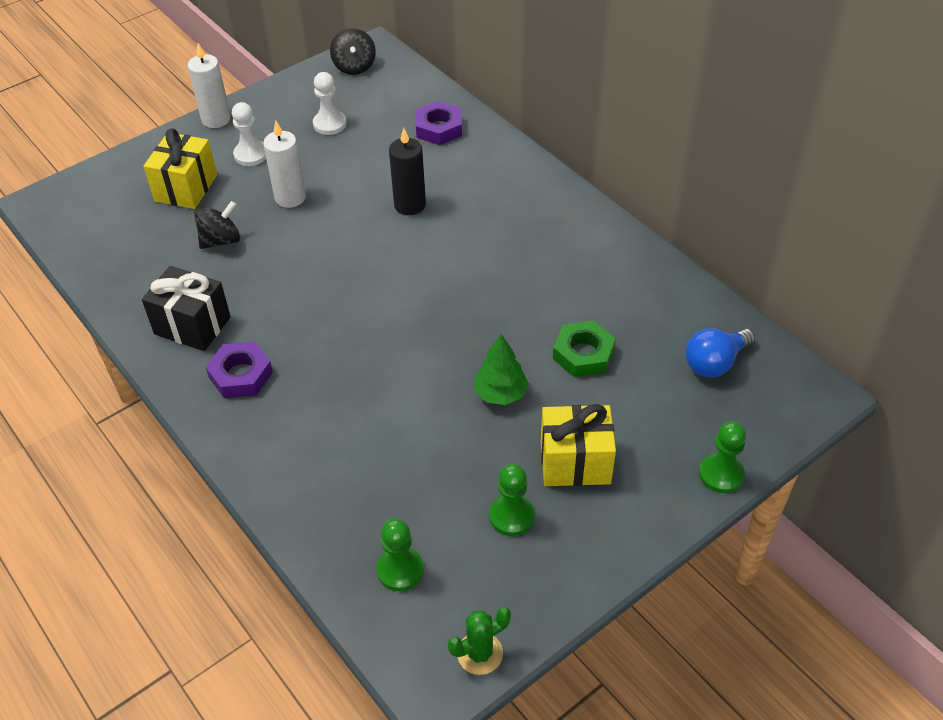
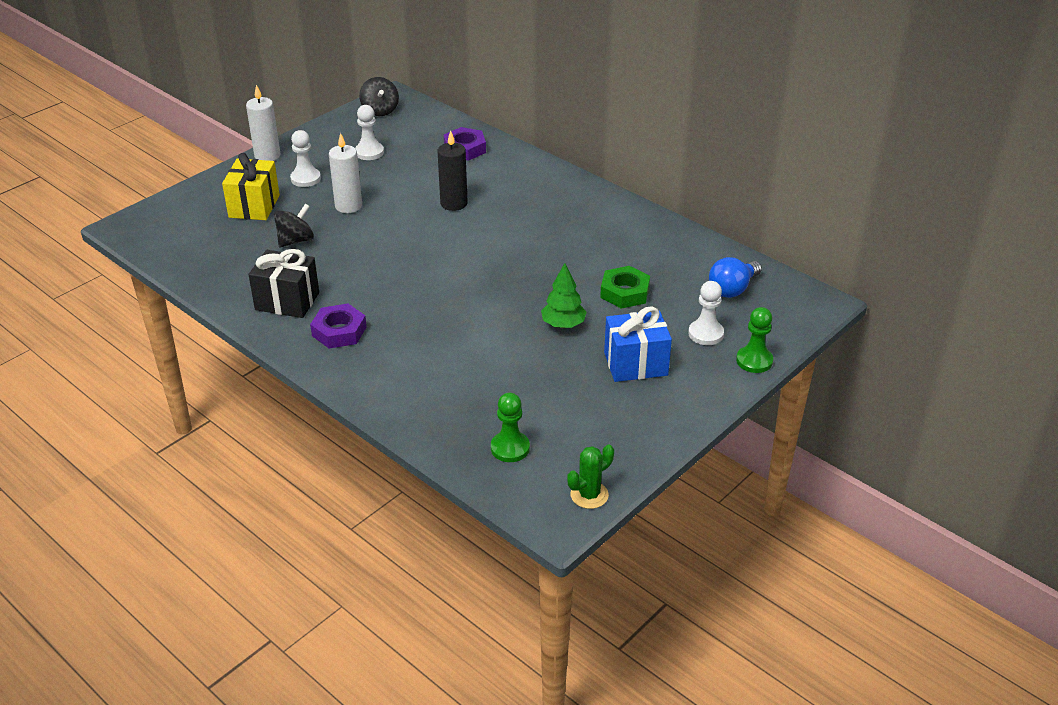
camera: 10 degrees left, 10 degrees down
green pawn [489,464,535,536] -> none
yellow gift [541,404,616,486] -> blue gift [604,307,672,382]
none -> white pawn [688,281,724,345]

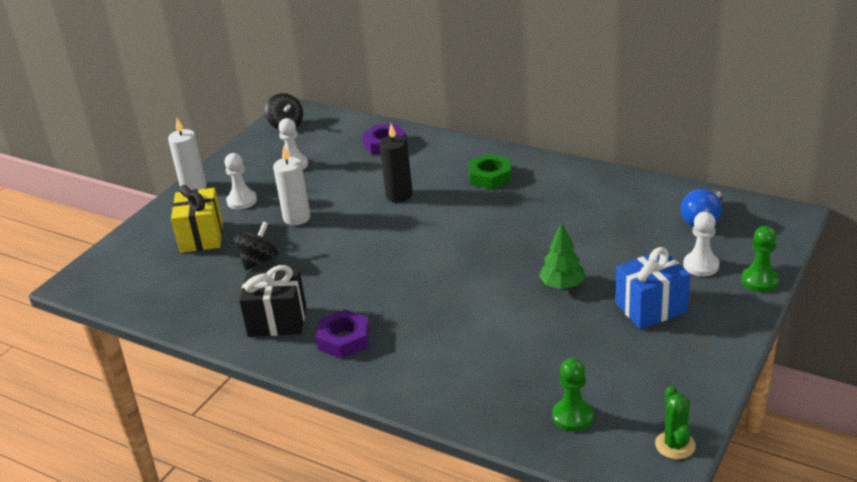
camera: 10 degrees left, 5 degrees down
green cactus [567,444,614,509] -> green cactus turned 45 degrees counterclockwise [655,385,696,459]
green nut [600,266,650,309] -> green nut moved to [468,154,512,189]

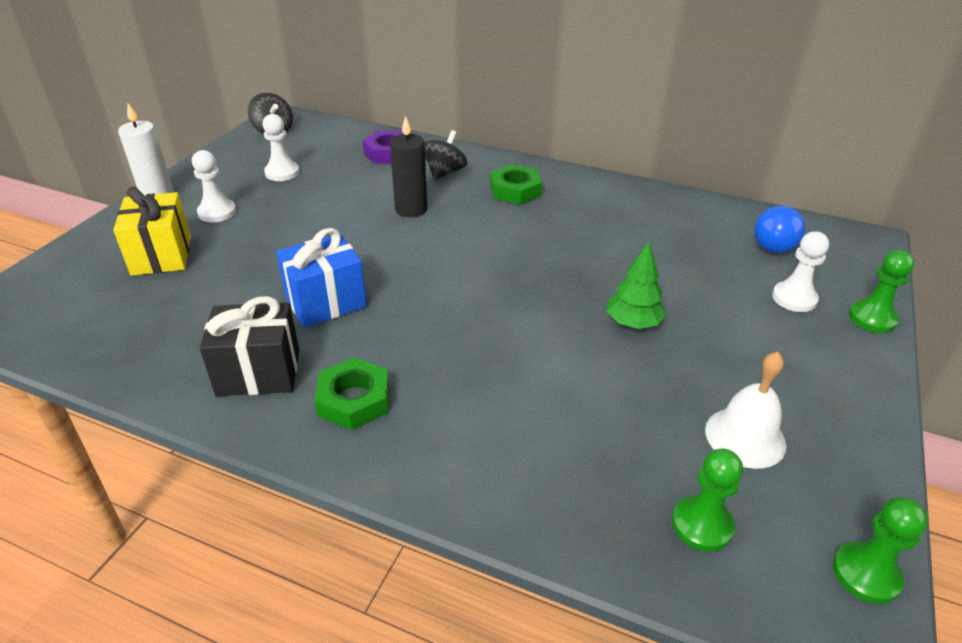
camera: 10 degrees left, 5 degrees up
black spinning top [234,221,278,271] -> black spinning top moved to [424,130,467,180]
white candle [273,146,311,225] -> none
purple nut [316,309,370,358] -> green nut [315,357,389,430]
blue gift [616,247,690,329] -> blue gift moved to [276,228,367,327]
green cactus [655,385,696,459] -> green pawn [833,497,928,604]
none -> white bell [705,352,786,469]

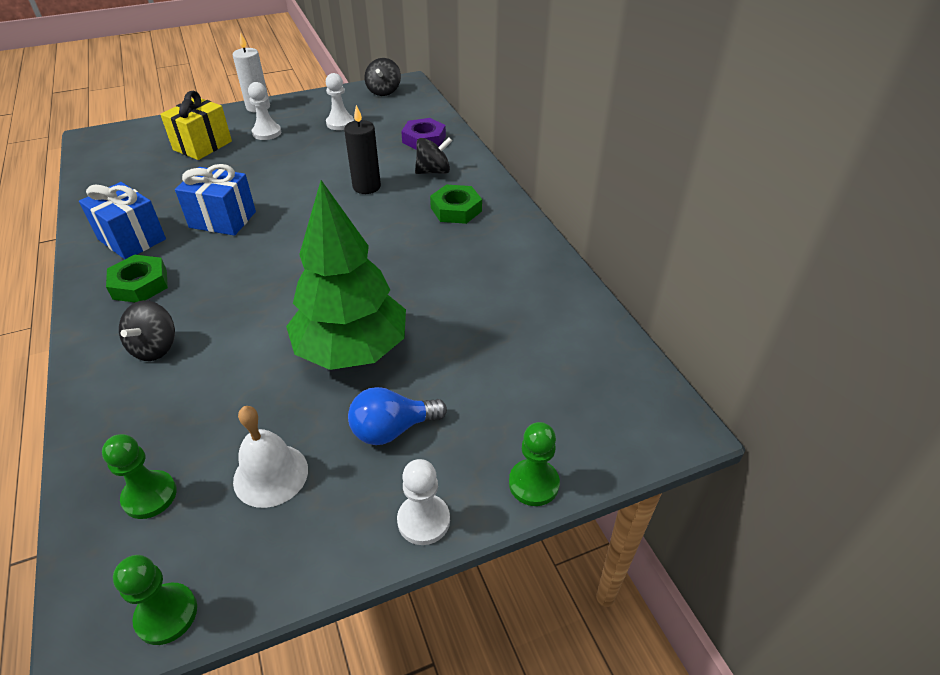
camera: 45 degrees right, 5 degrees up
black gift [200,296,299,396] -> blue gift [79,182,166,259]
green tree [607,242,666,329] -> green tree [286,180,406,370], size x2.11
blue light bulb [754,206,805,253] -> blue light bulb moved to [348,387,447,445]
white pawn [772,231,829,312] -> white pawn moved to [397,459,450,545]
none -> black spinning top [119,300,175,361]

